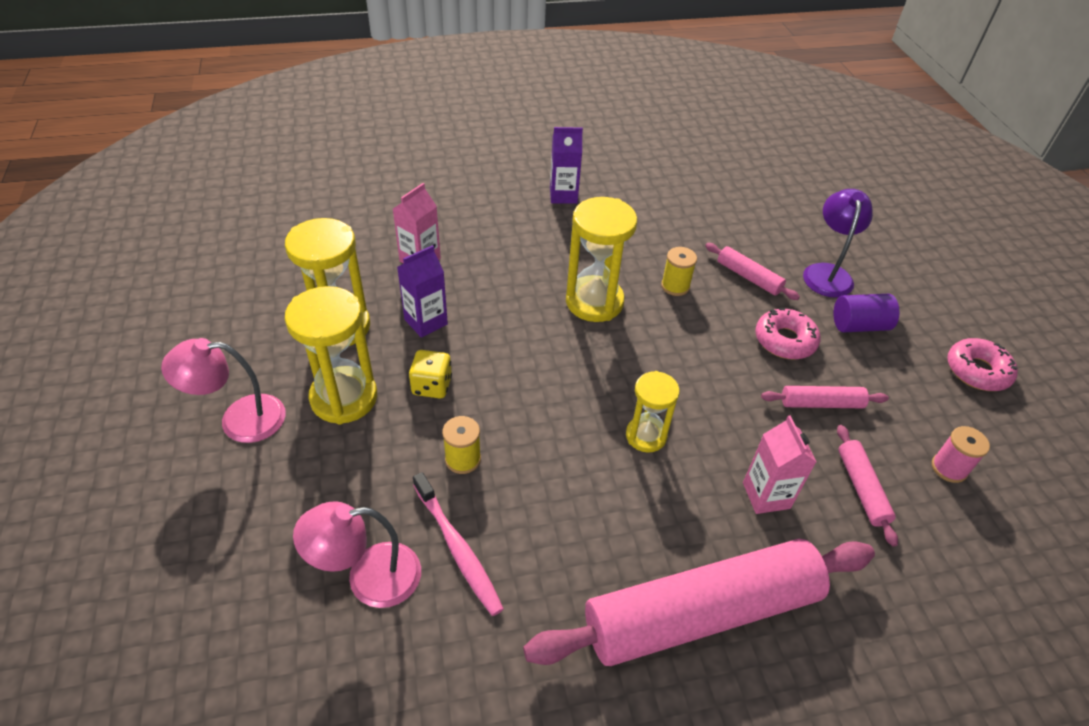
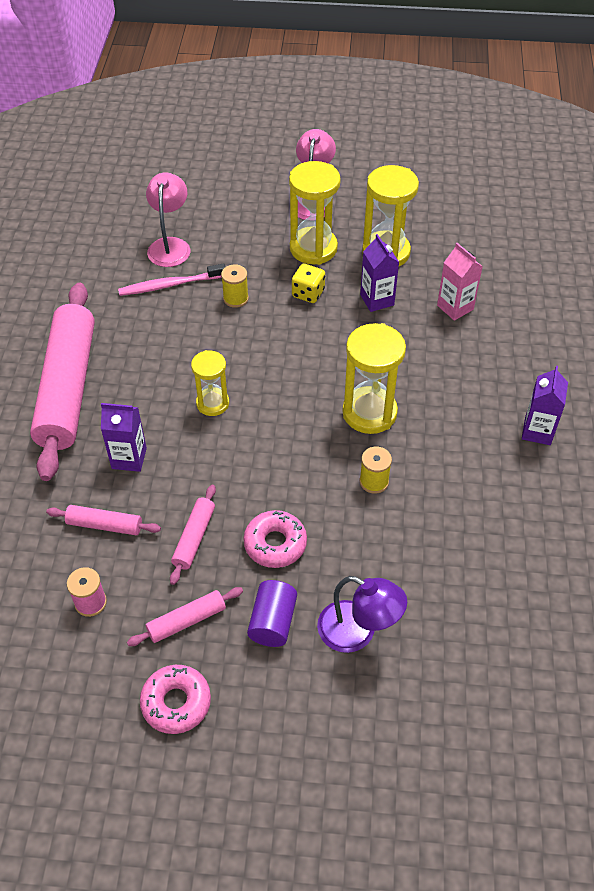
camera: 110 degrees right, 5 degrees up
pink rolling pin [705,243,800,300] -> pink rolling pin moved to [127,587,243,646]
pink carton [743,415,816,514] -> purple carton [101,403,147,472]

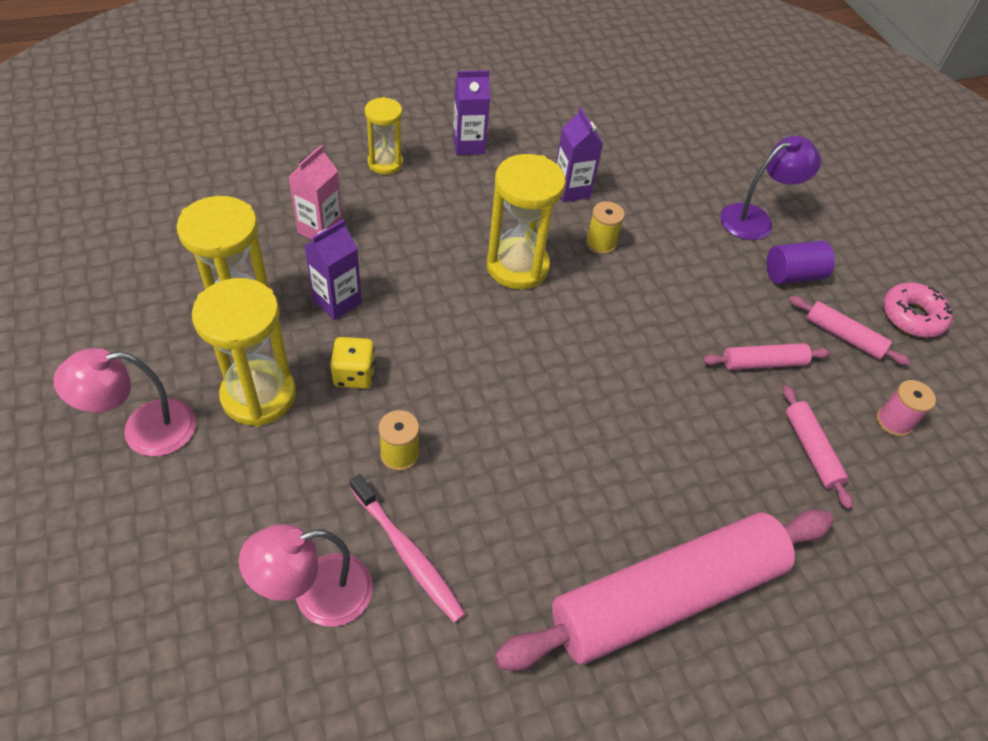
camera: 120 degrees left, 0 degrees up
purple carton [101,403,147,472] -> purple carton moved to [556,108,603,202]
yellow hourglass [191,350,229,416] -> yellow hourglass moved to [365,97,403,175]
pink donut [243,510,307,568] -> none
purple lamp [317,576,407,653] -> purple lamp turned 60 degrees clockwise [720,136,821,240]

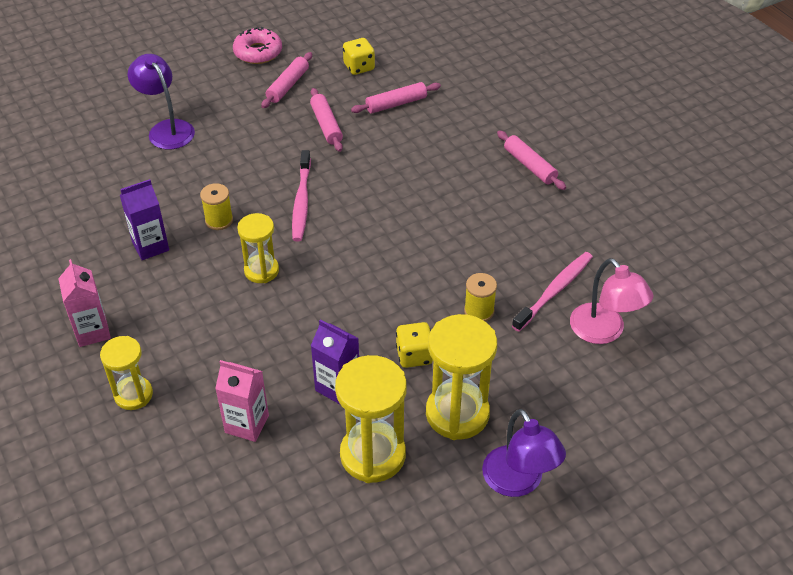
camera: 95 degrees left, 5 degrees down
pink lamp [53,348,196,456] -> purple lamp [482,409,566,497]
purple carton [453,70,490,155] -> pink carton [58,259,111,347]
yellow hourglass [487,154,566,289] -> yellow hourglass [237,213,279,283], size x0.61
pink rolling pin [494,510,834,671] -> pink rolling pin [497,130,566,190], size x0.43
purple cylinder [767,241,835,284] -> none
pink spool [876,380,936,437] -> yellow dice [343,38,375,75]
none -> pink toothbrush [292,150,311,241]

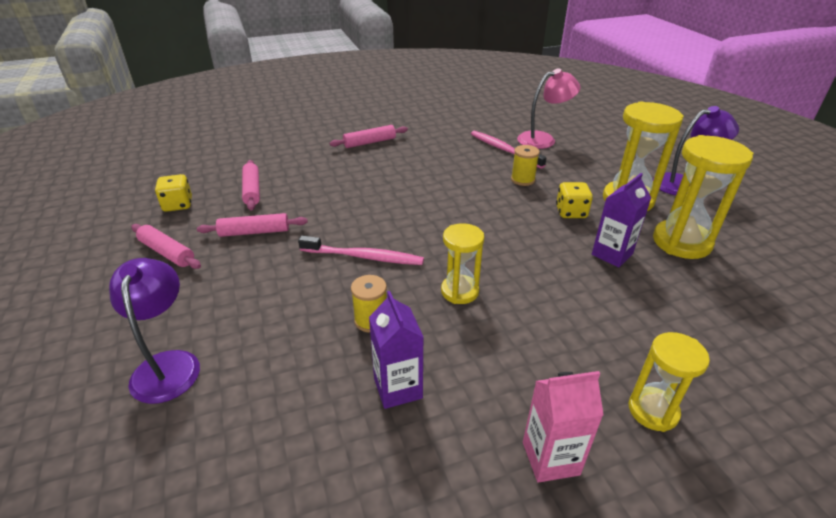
camera: 80 degrees left, 10 degrees down
purple lamp [128,54,195,149] -> purple lamp turned 105 degrees clockwise [109,258,200,404]
pink carton [215,360,269,442] -> none
pink donut [233,27,282,64] -> none

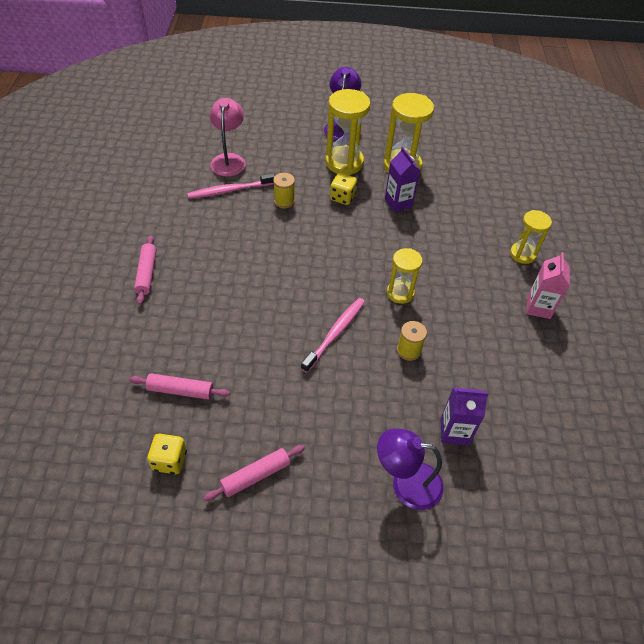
camera: 70 degrees left, 15 degrees up
pink rolling pin [197,213,308,237] -> none
purple carton [369,291,424,409] -> purple carton moved to [441,388,489,445]

